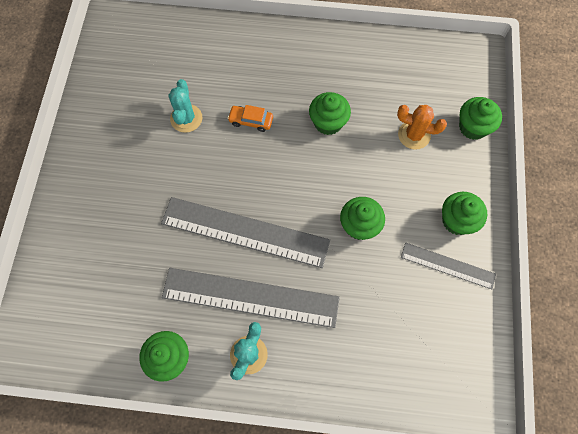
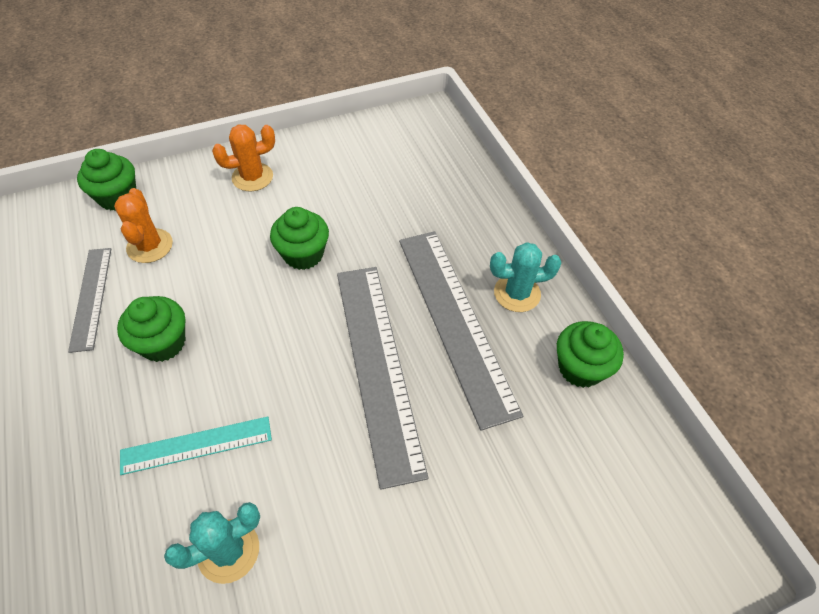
camera: 120 degrees left, 15 degrees down
orange car [227,105,273,132] -> turquoise ruler [120,416,272,475]
grey ruler [401,242,496,289] -> grey ruler moved to [68,248,111,353]
green cupcake [442,192,487,235] -> orange cactus [212,124,275,191]

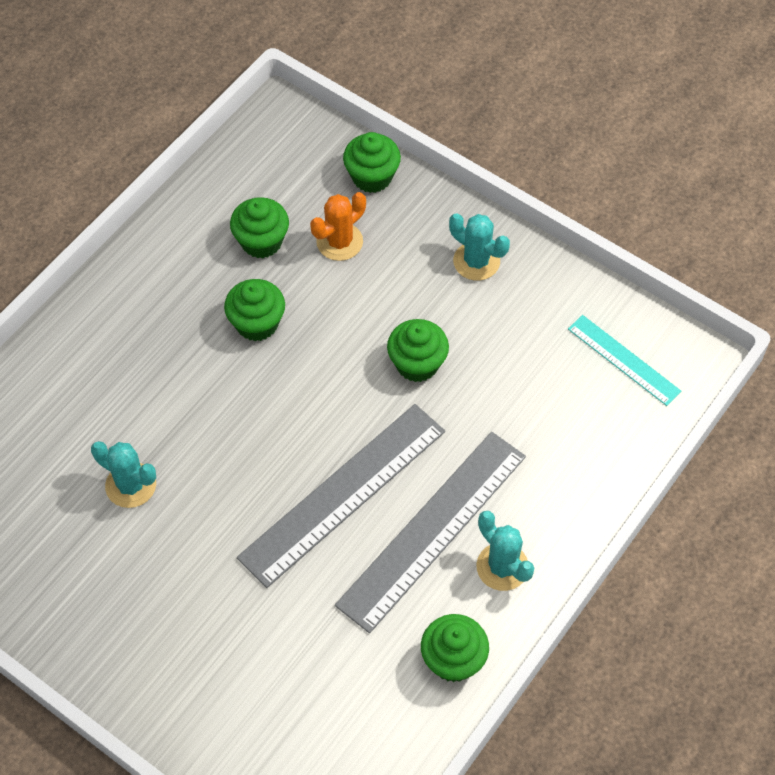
camera: 60 degrees right, 5 degrees up
grey ruler [68,248,111,353] -> green cupcake [230,197,289,258]
turquoise ruler [120,416,272,475] -> turquoise ruler moved to [568,315,681,406]
orange cactus [212,124,275,191] -> turquoise cactus [449,213,510,281]

